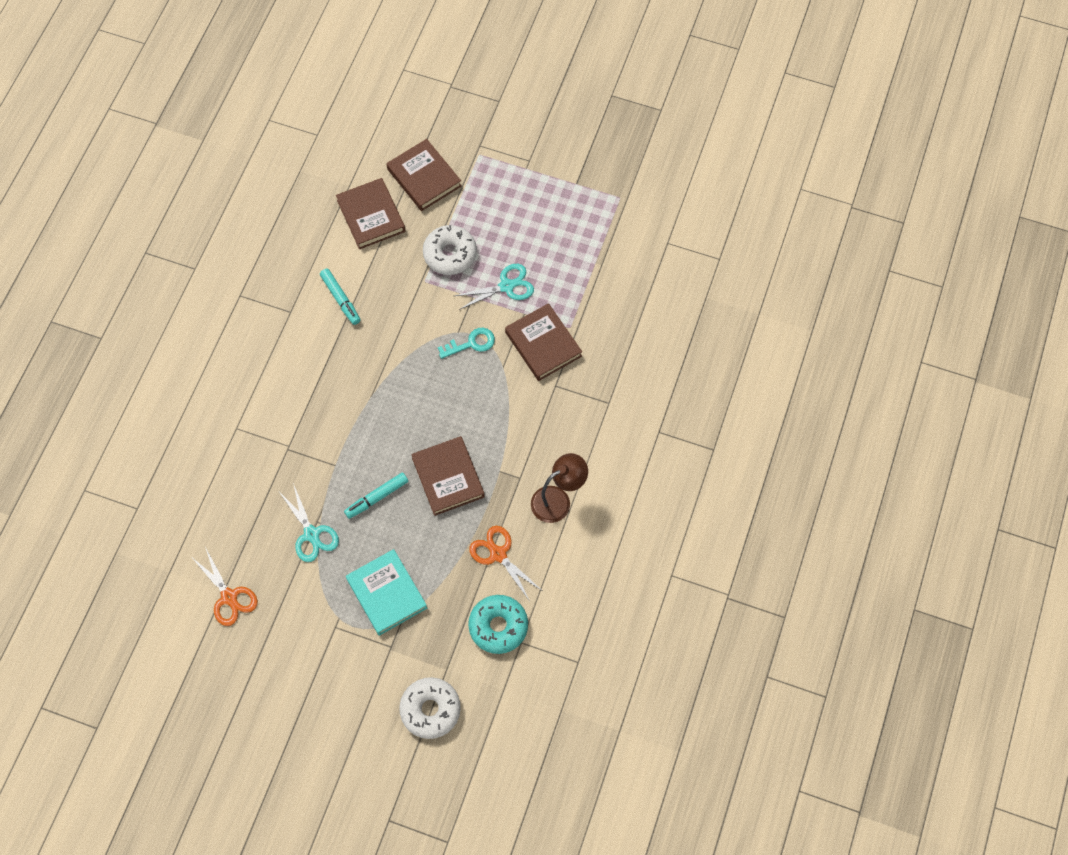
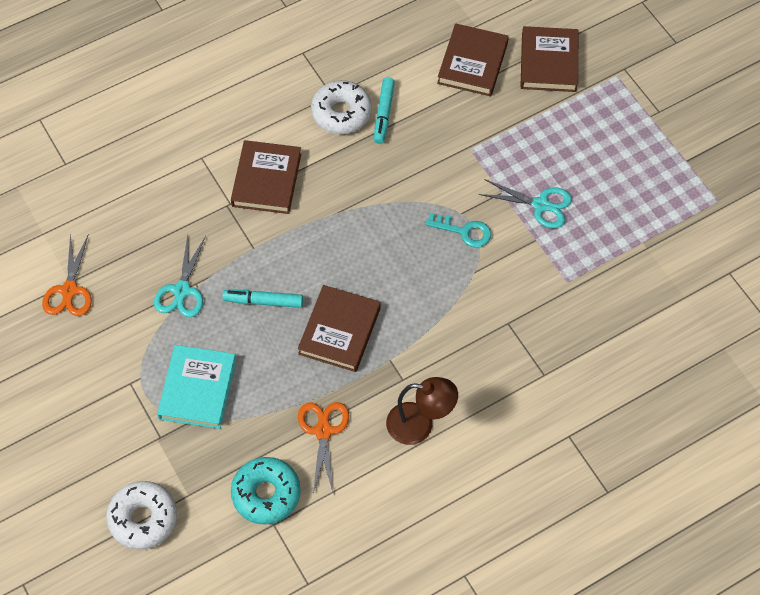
camera: 40 degrees right, 5 degrees down
white donut [423,225,477,275] -> white donut moved to [311,80,372,134]
brown book [505,303,582,381] -> brown book moved to [231,140,301,214]

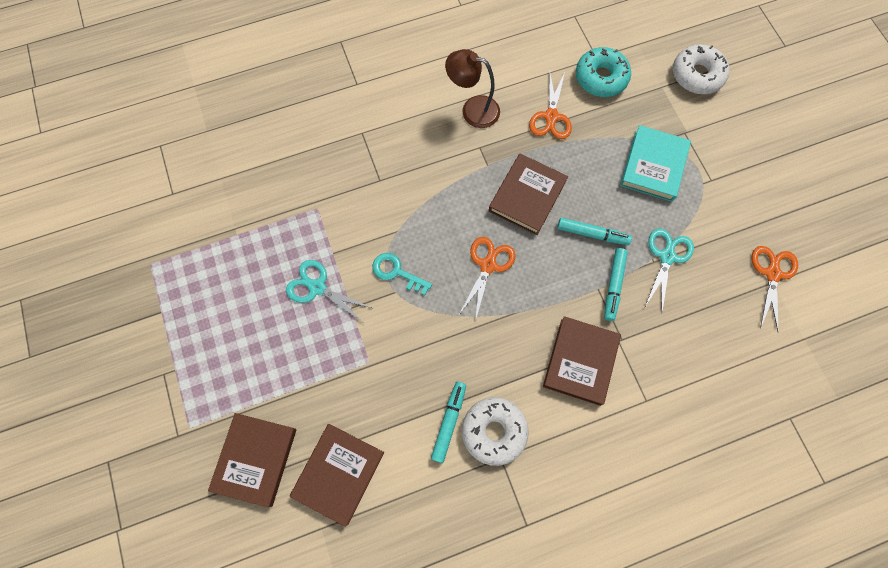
camera: 170 degrees left, 10 degrees up
none -> orange scissors [460,237,515,322]
none -> turquoise marker [604,248,628,321]

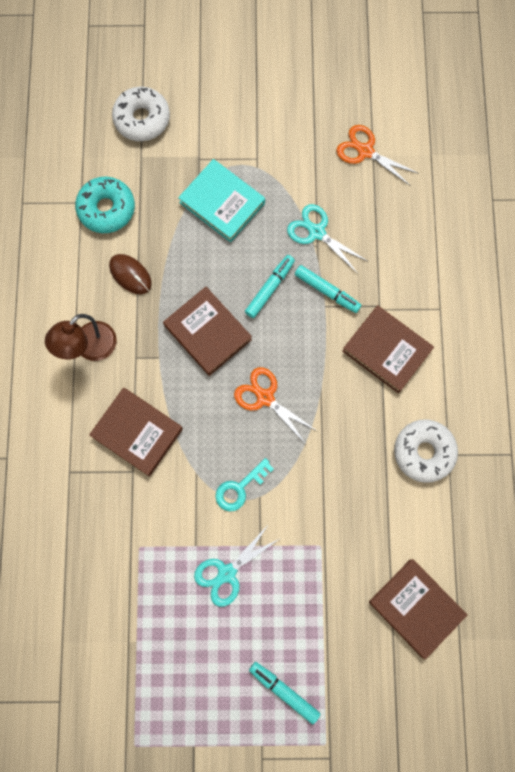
camera: 70 degrees left, 5 degrees up
brown book [208,413,296,507] -> brown book moved to [89,388,183,477]
turquoise marker [431,381,466,463] -> turquoise marker moved to [249,662,320,724]
orange scissors [529,69,572,139] -> brown mouse [109,254,152,294]

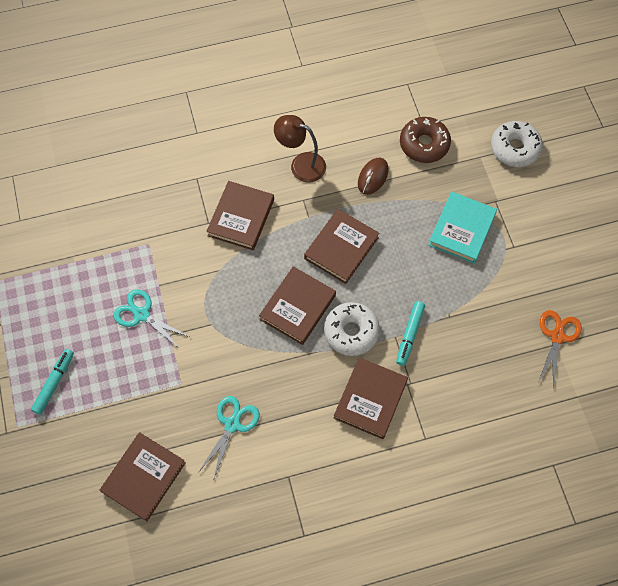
camera: 75 degrees right, 10 degrees down
turquoise donut [75,177,135,233] -> brown donut [400,117,451,163]
turquoise key [215,458,274,511] -> none
orange scissors [234,367,317,443] -> brown book [259,266,336,345]
turquoise marker [245,255,295,318] -> none
turquoise scissors [287,204,367,274] -> turquoise scissors moved to [198,396,260,478]
white donut [394,419,458,483] -> white donut moved to [324,302,380,356]

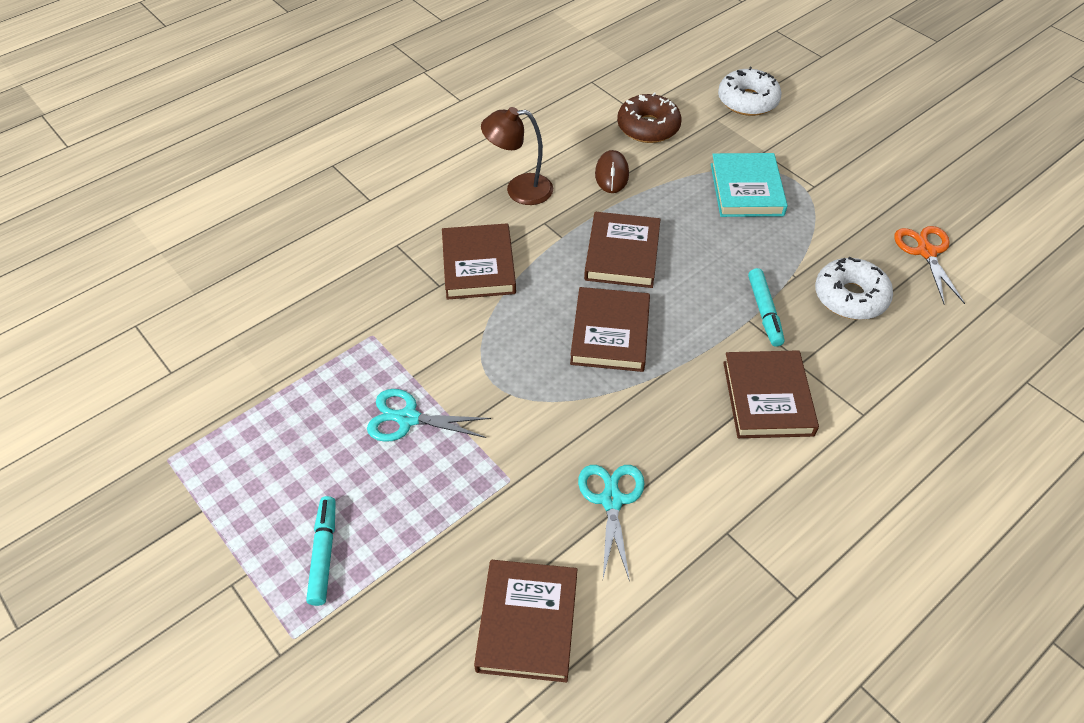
camera: 25 degrees left, 15 degrees down
white donut [324,302,380,356] -> white donut moved to [815,257,893,320]

